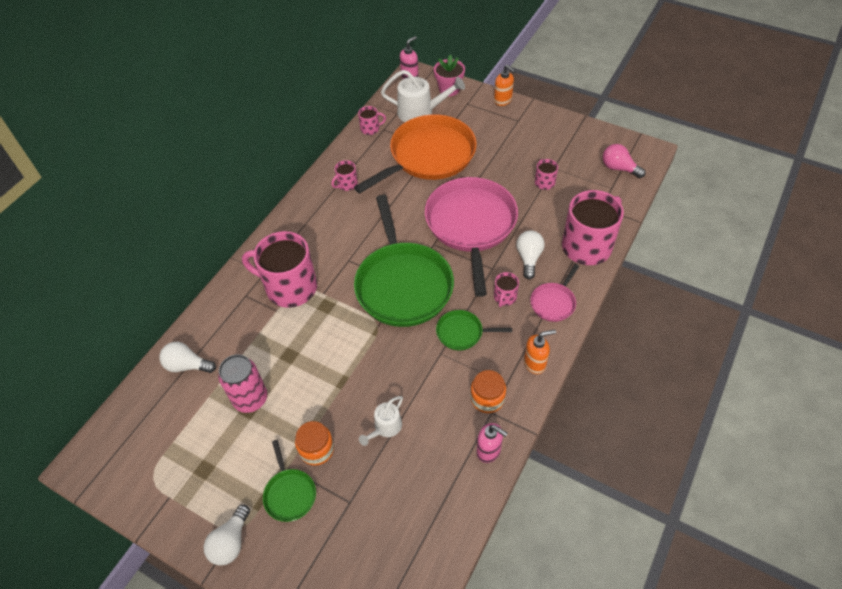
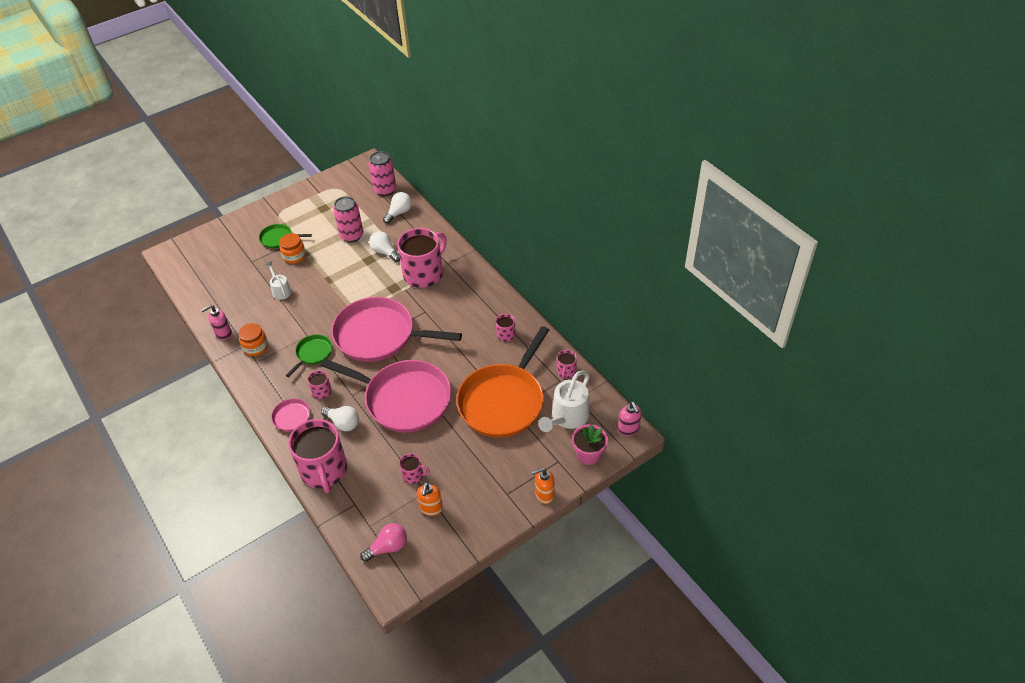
camera: 115 degrees right, 5 degrees down
white light bulb [204,505,250,566] -> white light bulb moved to [369,231,400,262]
orange pan [354,114,477,194] -> orange pan turned 45 degrees clockwise [456,326,549,438]
green pan [354,195,454,327] -> pink pan [331,297,462,362]
orange soap dispenser [524,329,556,374] -> orange soap dispenser moved to [417,482,443,516]
none -> pink can [369,151,396,196]

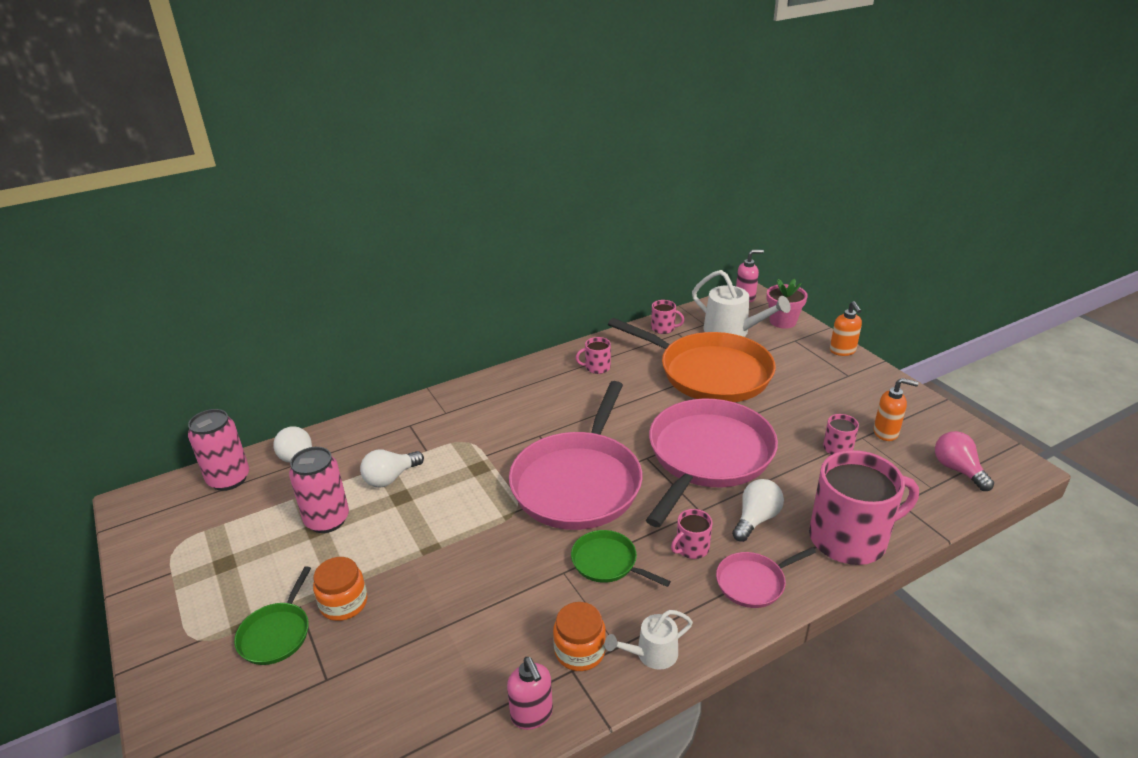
camera: 85 degrees left, 15 degrees down
white watering can [266,261,292,300] -> white watering can moved to [605,610,693,670]
pink mug [397,228,447,288] -> none

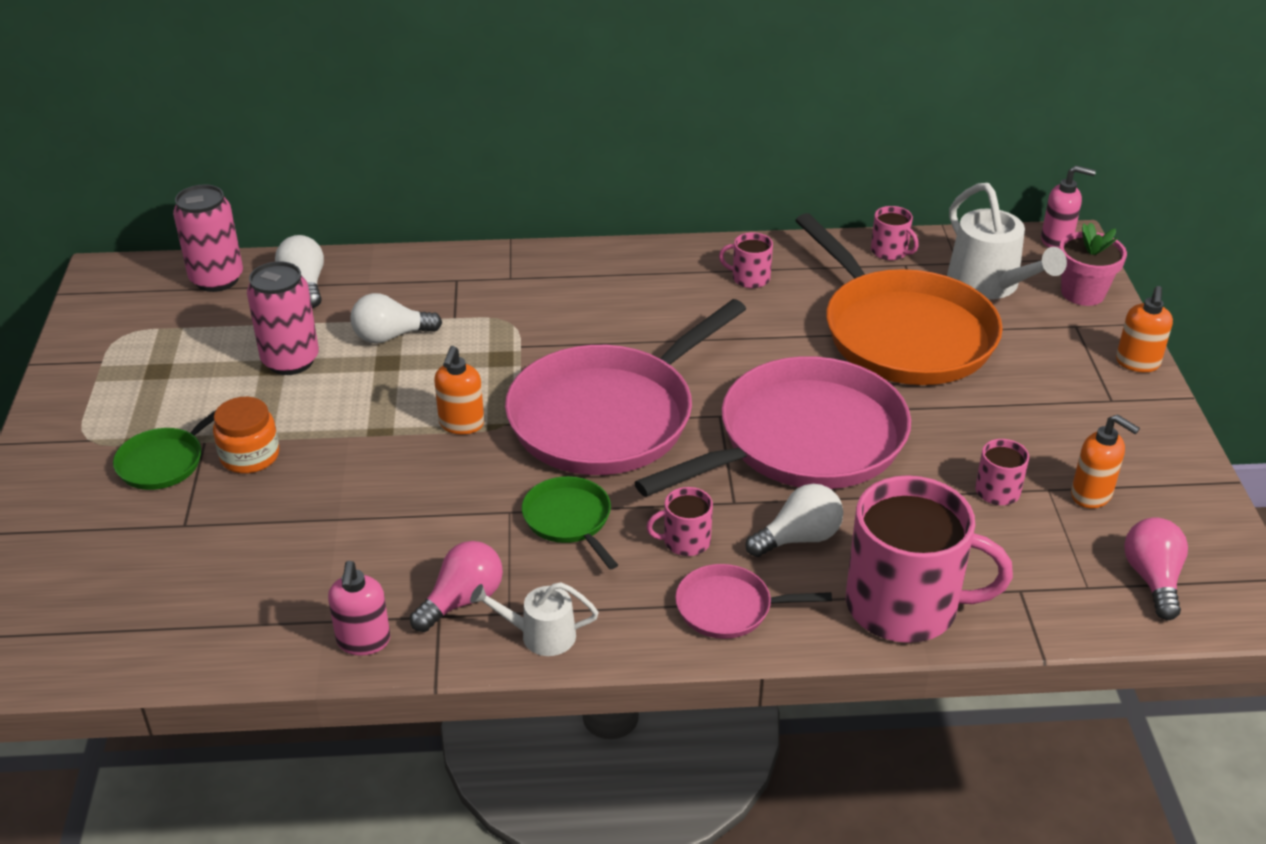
camera: 25 degrees right, 5 degrees up
orange jar [553,602,606,671] -> pink light bulb [410,541,503,632]
none -> orange soap dispenser [434,346,484,434]

